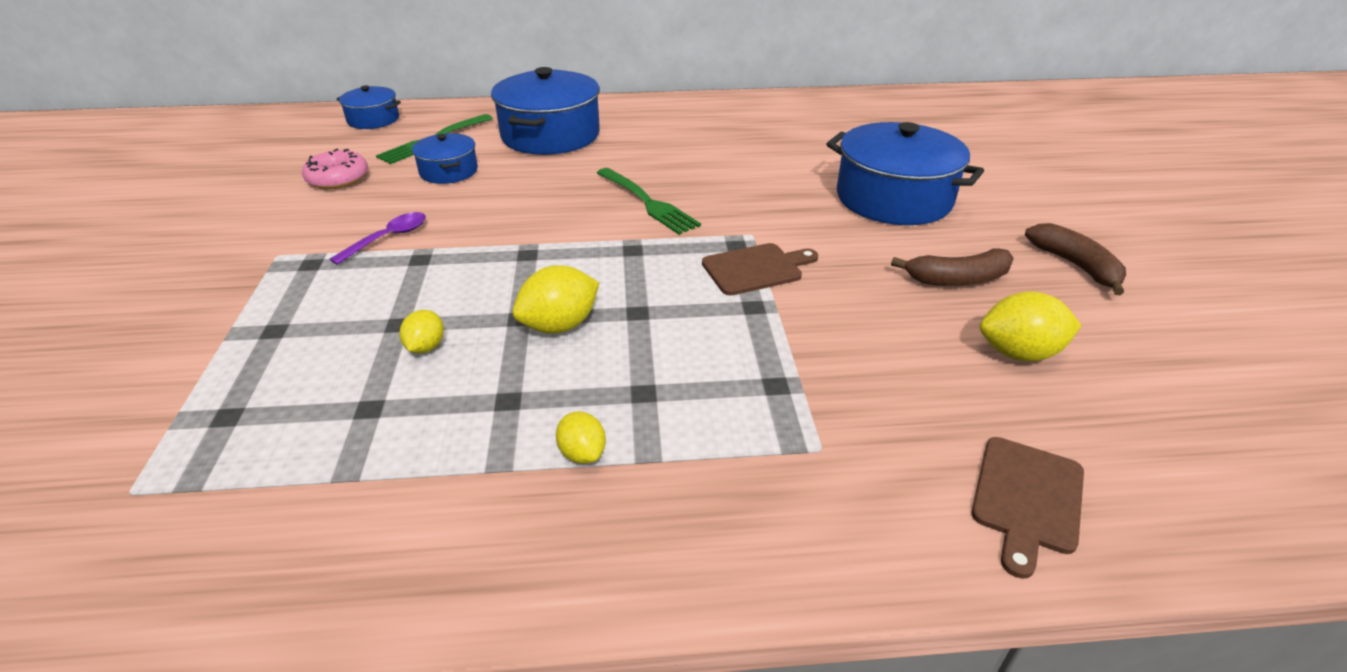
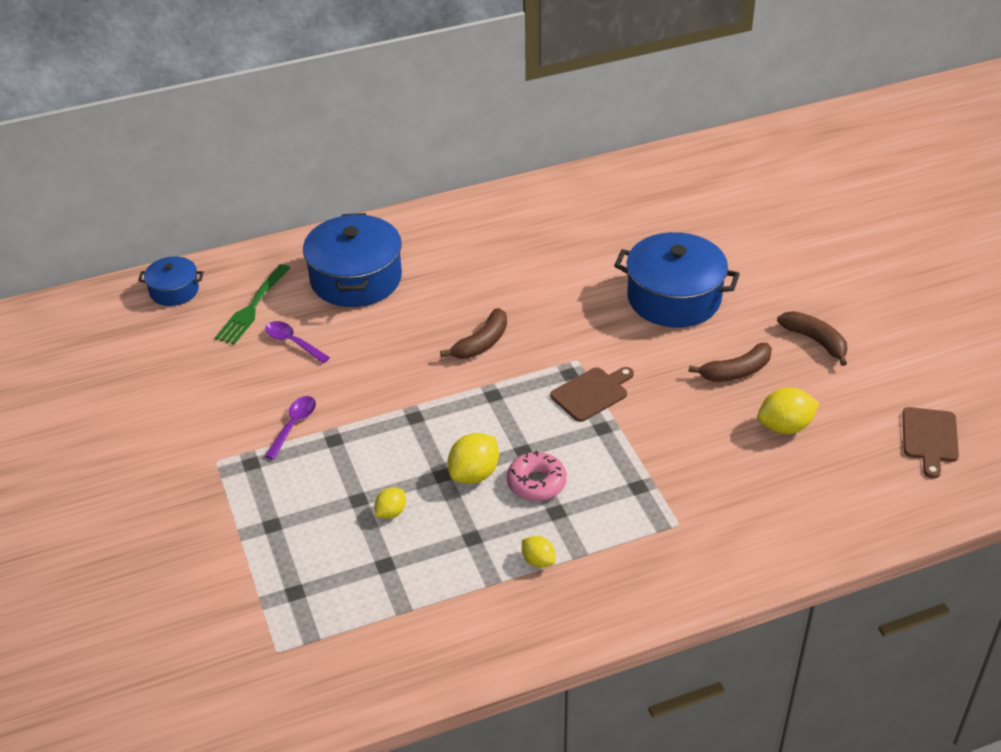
camera: 15 degrees left, 5 degrees up
pink donut [302,149,368,189] -> pink donut moved to [507,451,567,501]
yellow lemon [400,310,444,353] -> yellow lemon turned 45 degrees clockwise [374,488,406,519]
blue pot [412,133,478,184] -> purple spoon [265,321,330,363]
green fork [597,168,701,235] -> brown banana [440,308,507,359]
brown cutting board [972,437,1084,579] -> brown cutting board moved to [902,407,959,478]

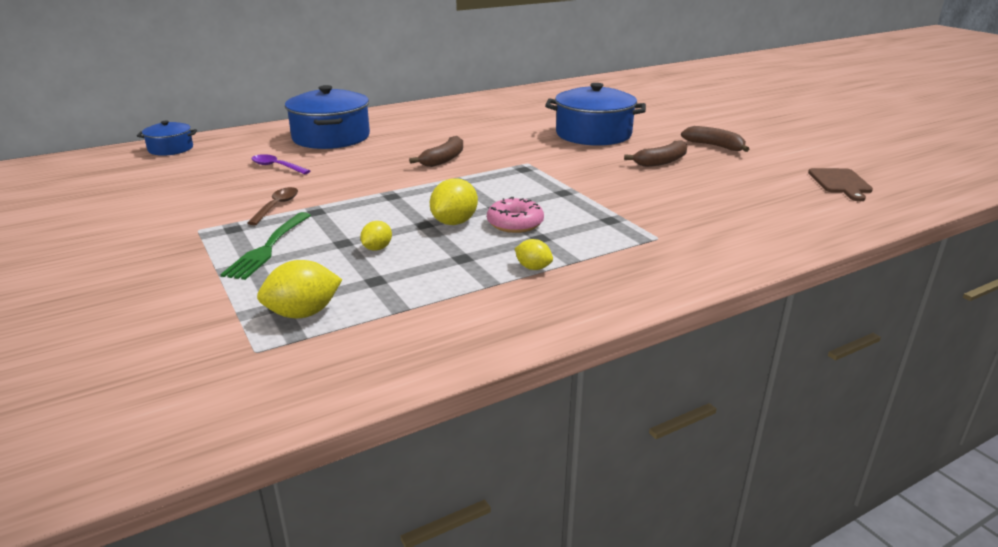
camera: 10 degrees left, 15 degrees down
green fork [215,264,290,345] -> green fork moved to [220,212,311,280]
purple spoon [265,396,316,460] -> brown spoon [247,187,298,225]
brown cutting board [550,367,634,422] -> none
yellow lemon [757,388,820,434] -> yellow lemon moved to [257,260,342,318]

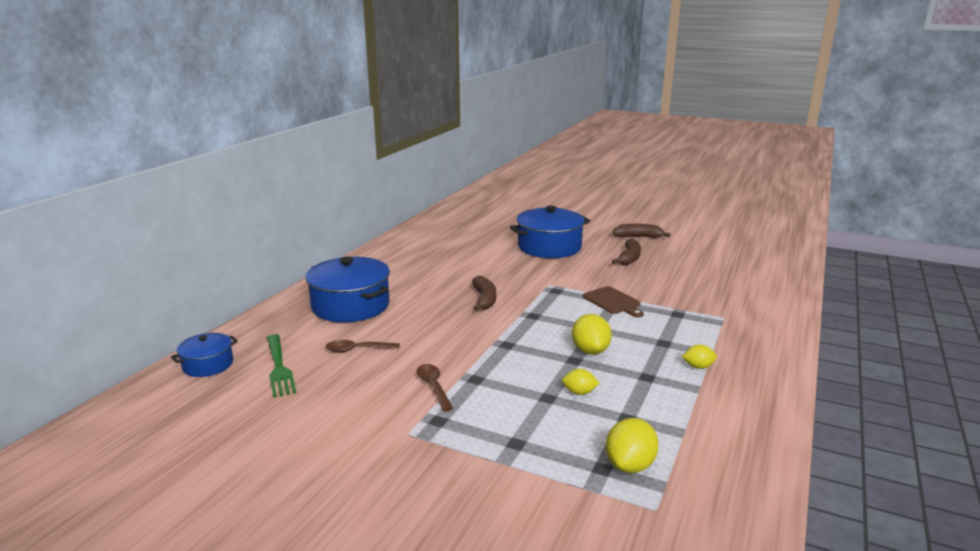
camera: 35 degrees left, 5 degrees down
green fork [220,212,311,280] -> green fork moved to [267,334,297,398]
purple spoon [251,154,310,174] -> brown spoon [326,340,400,352]
yellow lemon [360,221,392,251] -> yellow lemon turned 75 degrees counterclockwise [562,369,600,395]
pink donut [487,197,544,233] -> none
brown cutting board [808,168,873,201] -> brown cutting board moved to [583,286,644,317]

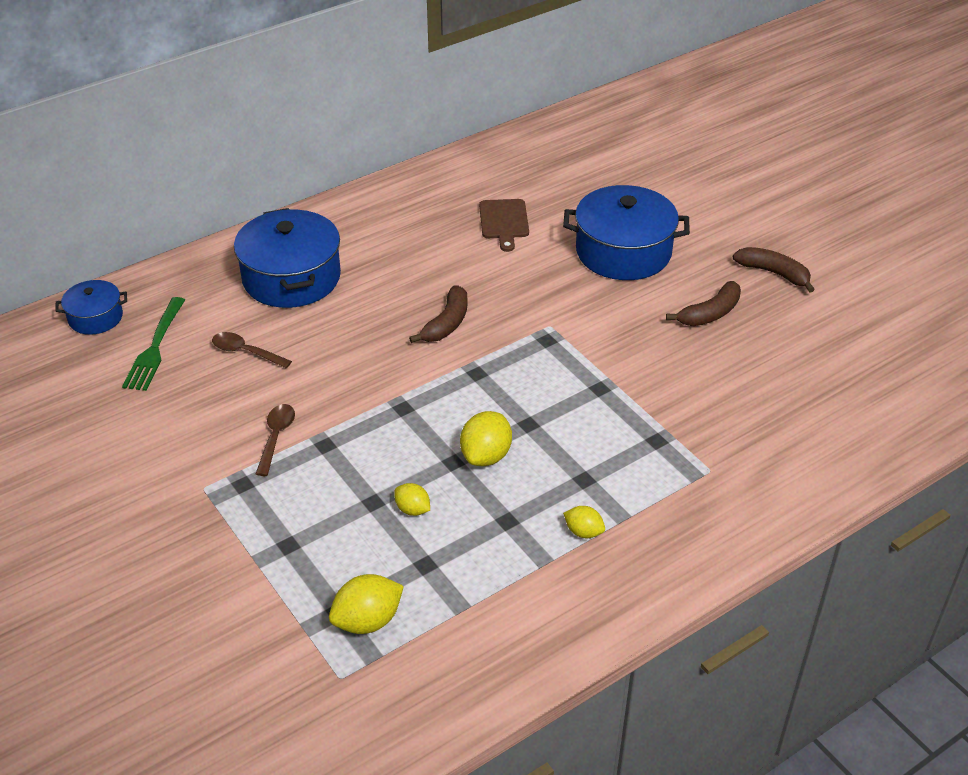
camera: 30 degrees right, 20 degrees up
brown cutting board [583,286,644,317] -> brown cutting board moved to [479,199,529,252]

